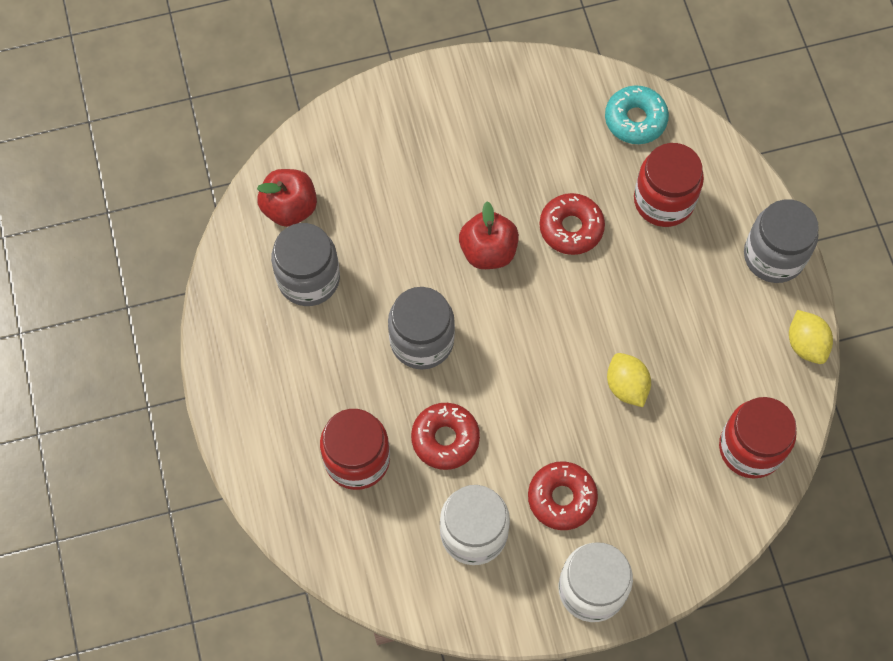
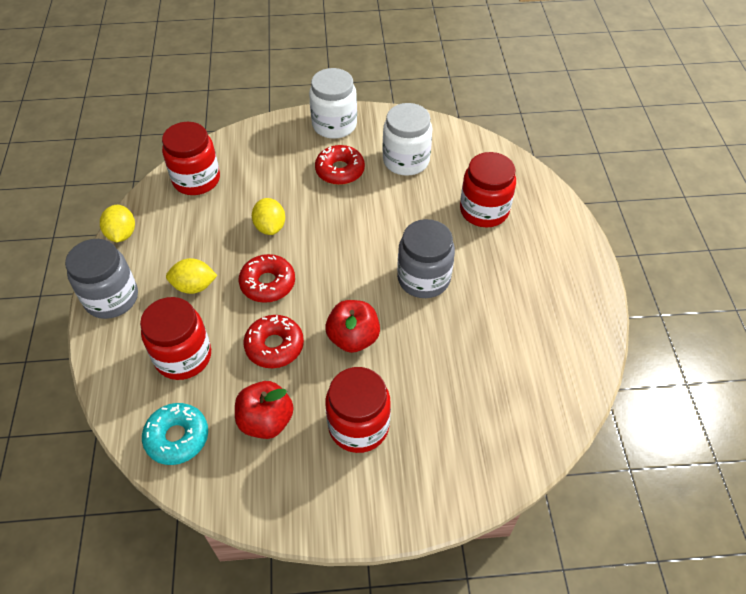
camera: 170 degrees left, 15 degrees down
red apple [257,169,317,227] -> red apple moved to [235,381,294,439]
grey jar [271,223,340,306] -> none
red donut [411,403,480,470] -> red donut moved to [239,254,295,303]
none -> yellow lemon [166,258,218,294]
none -> red jar [325,367,391,453]

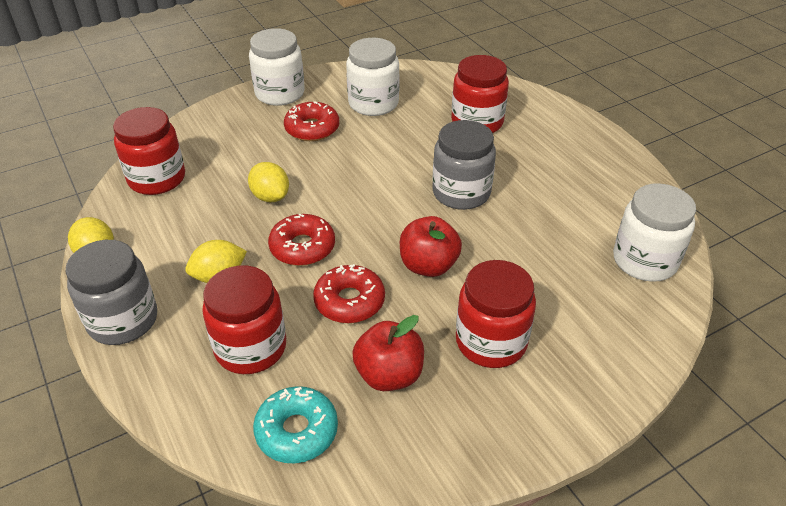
camera: 25 degrees left, 10 degrees down
none -> white jar [613,184,696,282]

